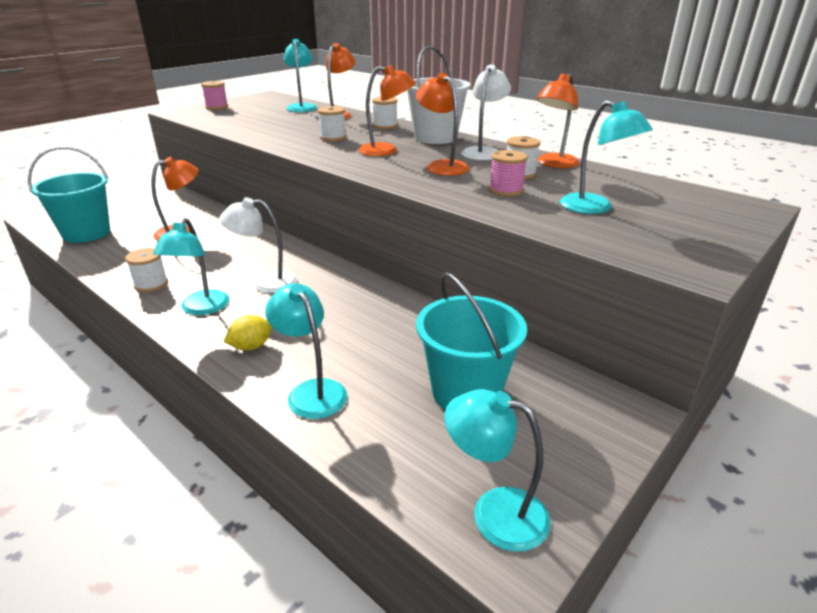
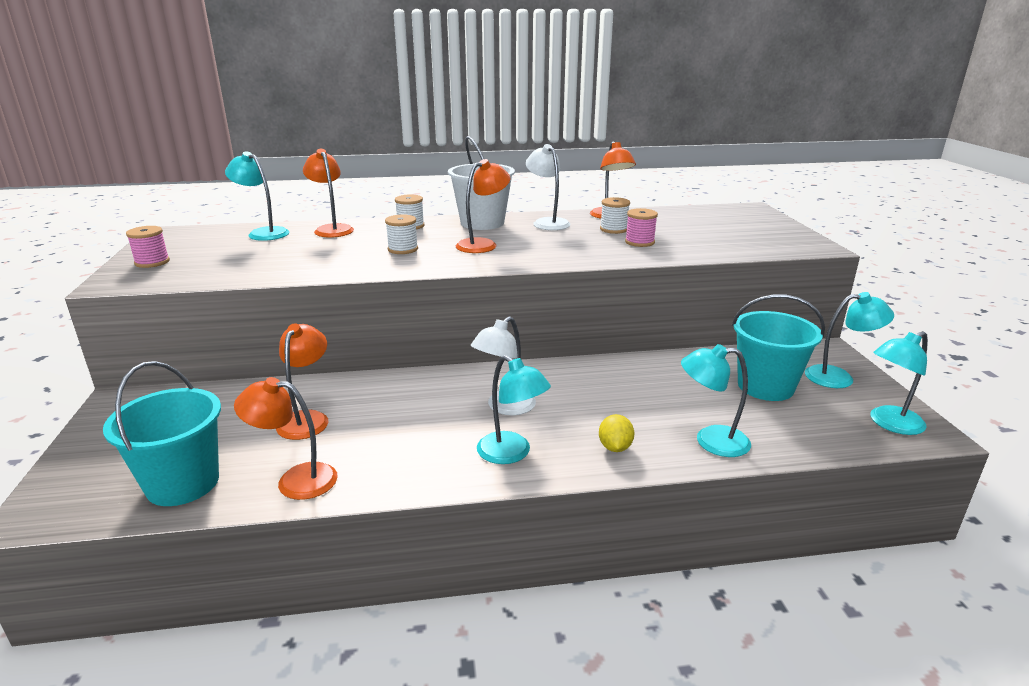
camera: 50 degrees left, 5 degrees down
white spool [125,248,168,292] -> none
orange lamp [416,73,469,176] -> orange lamp moved to [234,377,338,500]
turquoise lamp [560,100,653,214] -> turquoise lamp moved to [805,292,894,388]

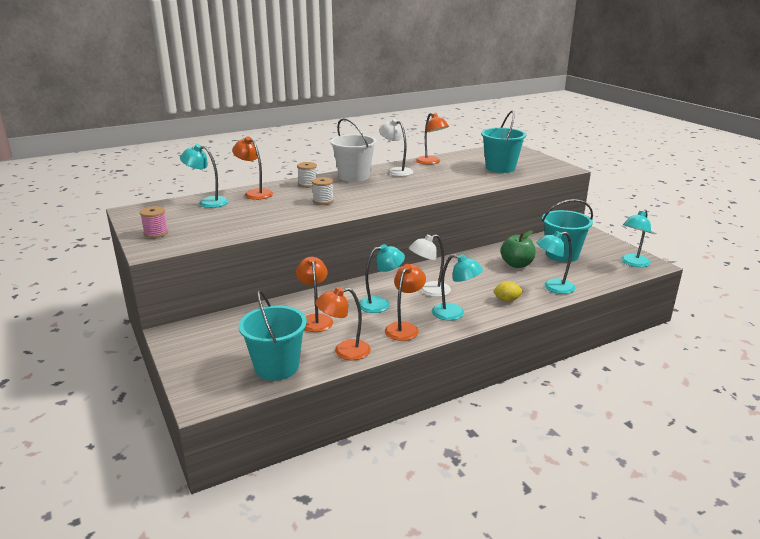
camera: 20 degrees left, 0 degrees up
orange lamp [456,159,510,253] -> orange lamp moved to [385,264,426,341]
white lamp [471,316,536,415] -> white lamp turned 45 degrees clockwise [409,234,451,297]
yellow lemon [599,414,634,452] -> yellow lemon turned 75 degrees counterclockwise [493,281,524,302]
white spool [600,197,630,234] -> none
pink spool [625,208,658,247] -> none
turquoise lamp [805,292,894,388] -> turquoise lamp moved to [359,244,405,313]
none -> turquoise bucket [481,110,526,173]
none -> green apple [500,230,536,268]

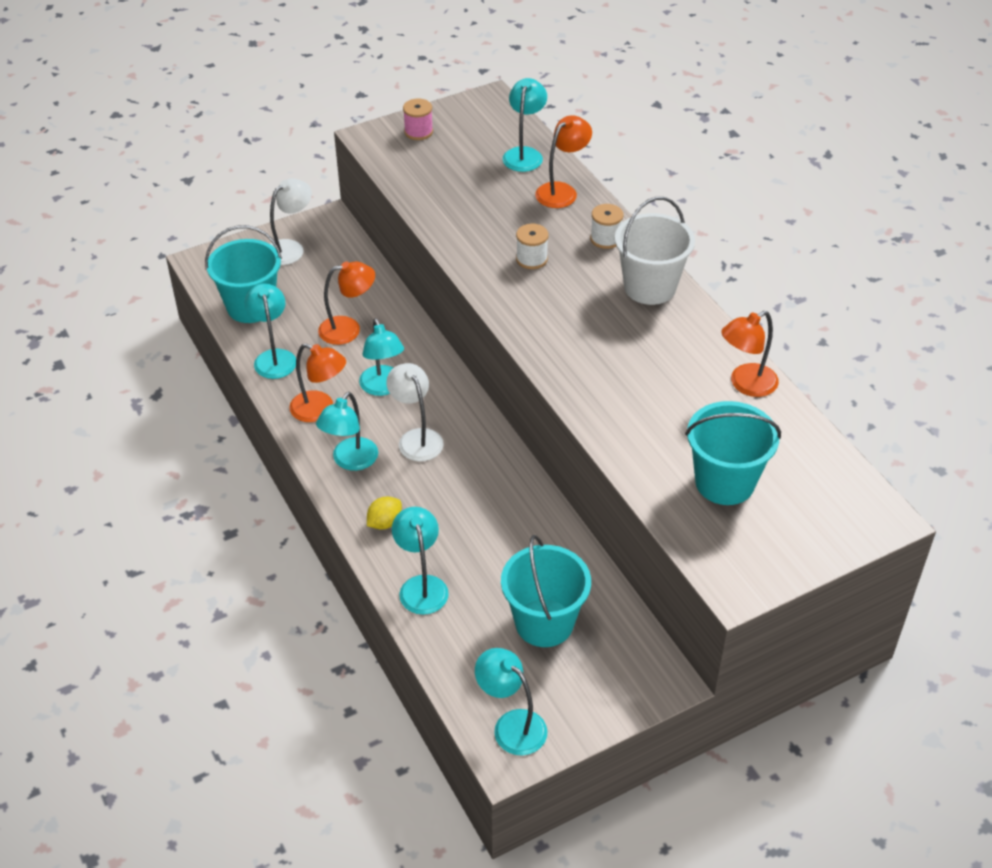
camera: 90 degrees right, 20 degrees up
orange lamp [315,287,371,360] -> turquoise lamp [244,283,296,379]
white lamp [379,119,413,177] -> white lamp moved to [270,178,312,265]
yellow lemon [493,281,524,302] -> yellow lemon turned 45 degrees clockwise [367,497,402,529]
green apple [500,230,536,268] -> none

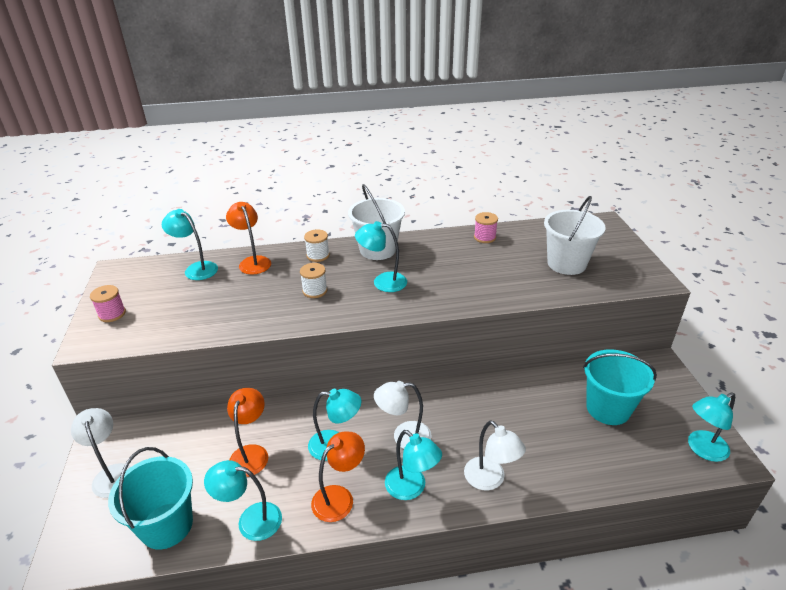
camera: 70 degrees left, 10 degrees down
yellow lemon [367,497,402,529] -> white lamp [464,420,526,491]
turquoise lamp [392,507,449,615] -> turquoise lamp moved to [355,221,407,292]
turquoise bucket [685,401,781,505] -> white bucket [544,196,606,275]
orange lamp [721,311,779,397] -> pink spool [474,212,498,243]

